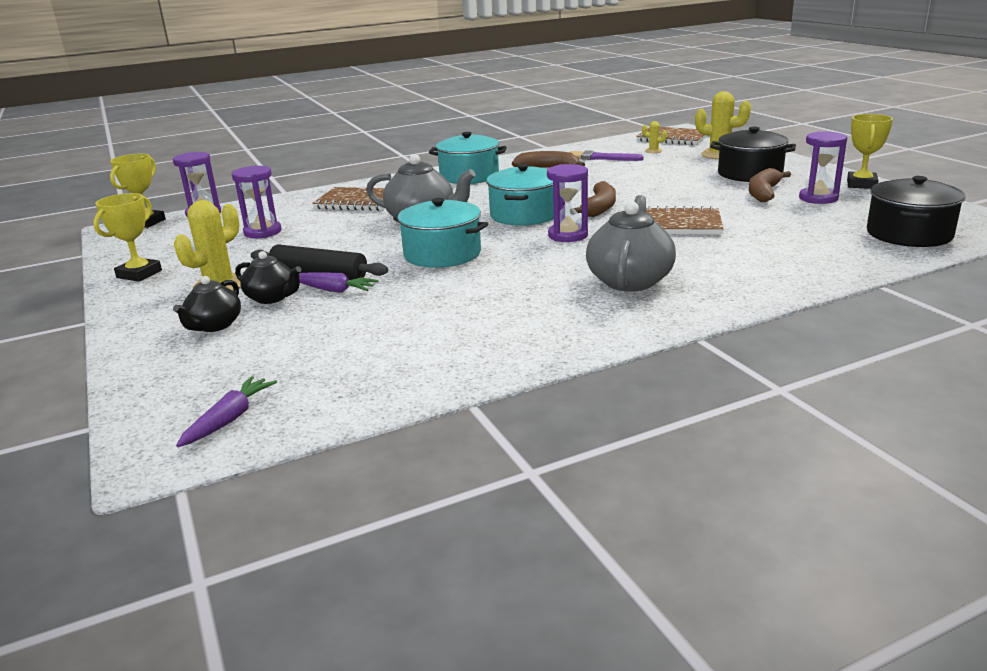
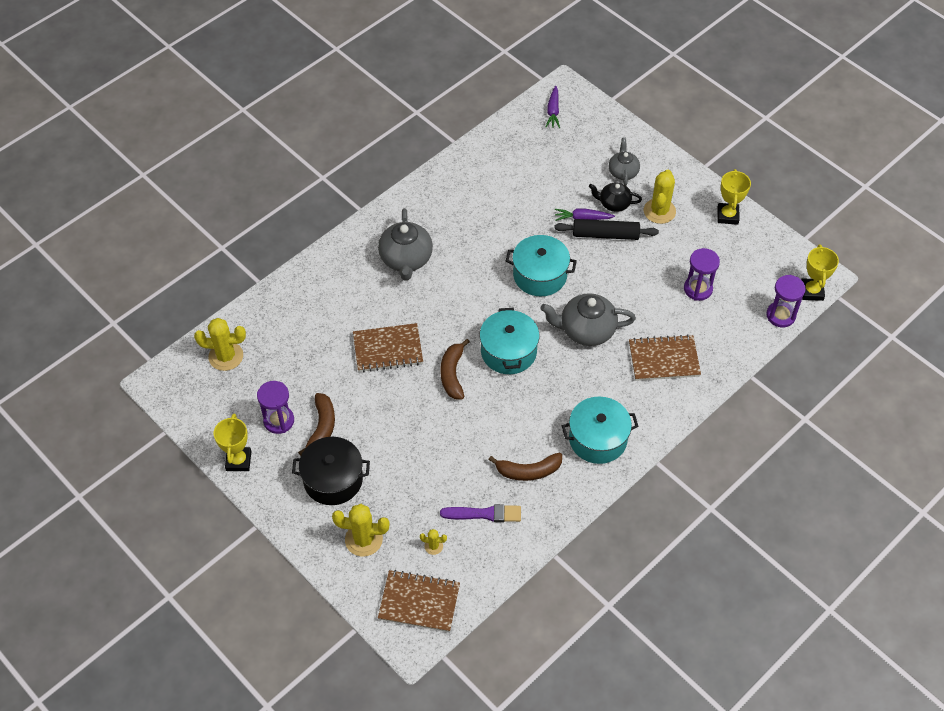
camera: 160 degrees right, 30 degrees up
black teapot [173,276,241,332] -> grey teapot [609,138,640,186]
purple hourglass [547,164,588,242] -> none
black pot [867,176,965,247] -> yellow cactus [194,318,246,371]

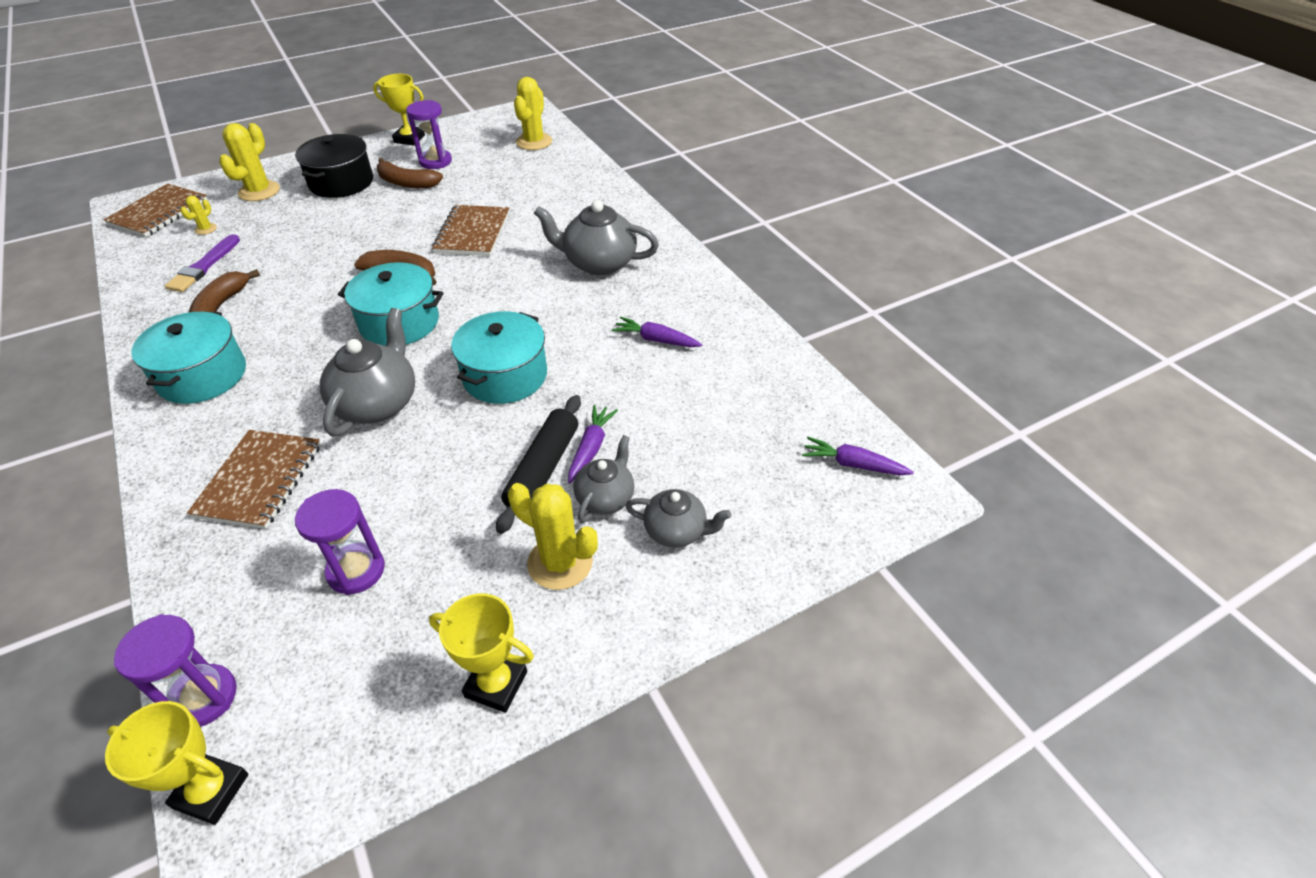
camera: 105 degrees right, 10 degrees down
black teapot [589,183,642,212] -> grey teapot [573,435,634,523]
none -> purple carrot [612,317,702,347]

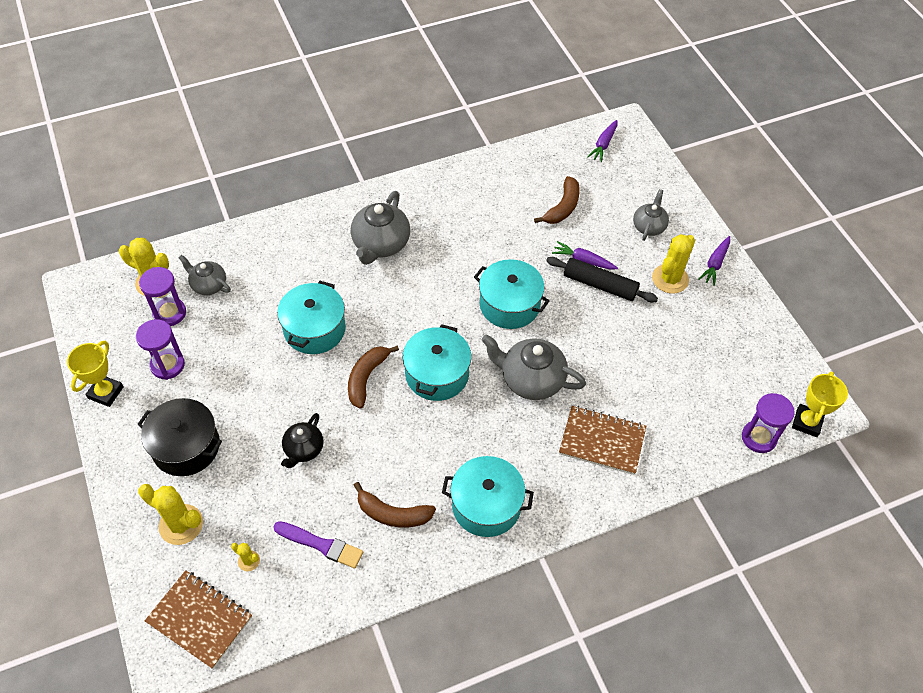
camera: 85 degrees left, 10 degrees up
purple hourglass [295,489,385,595] -> purple hourglass moved to [139,267,186,326]
brown banana [377,158,443,188] -> brown banana moved to [534,176,580,224]
yellow trophy [429,594,534,713] -> none
brown notebook [432,205,509,256] -> turquoise pot [277,281,346,354]
grey teapot [573,435,634,523] -> grey teapot moved to [178,255,231,295]
purple carrot [612,317,702,347] -> purple carrot moved to [698,236,730,286]
none -> black teapot [281,413,324,468]

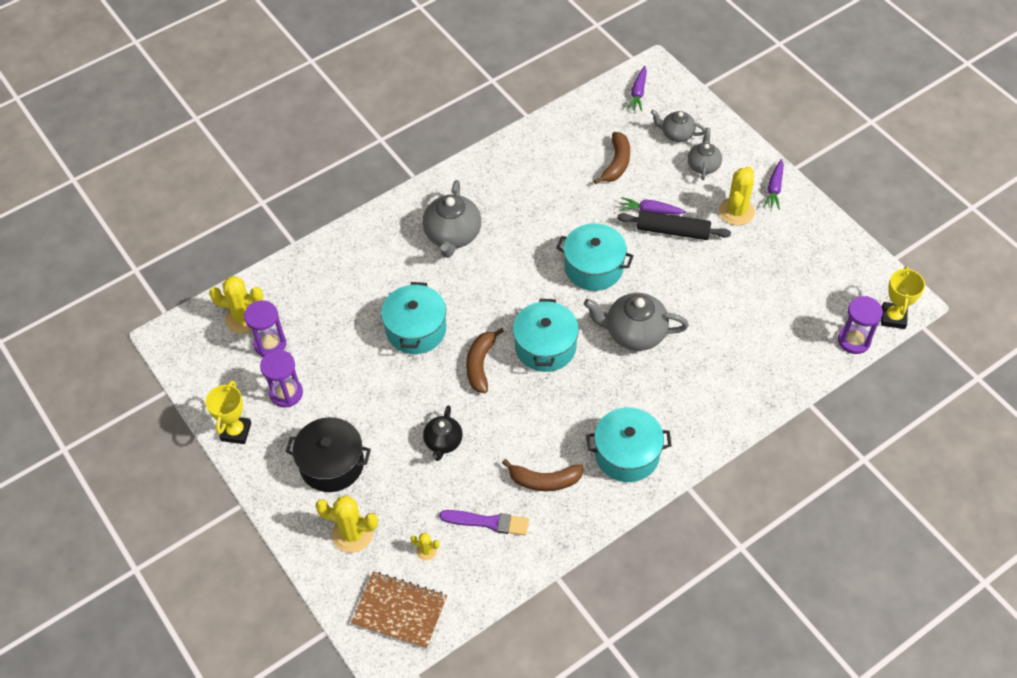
camera: 10 degrees left, 0 degrees up
grey teapot [178,255,231,295] -> grey teapot moved to [651,110,705,142]
brown notebook [559,406,646,475] -> none

